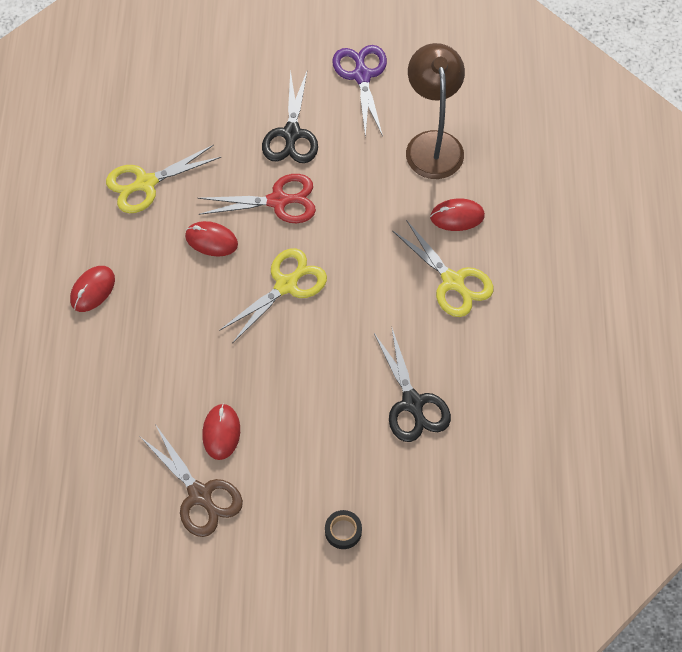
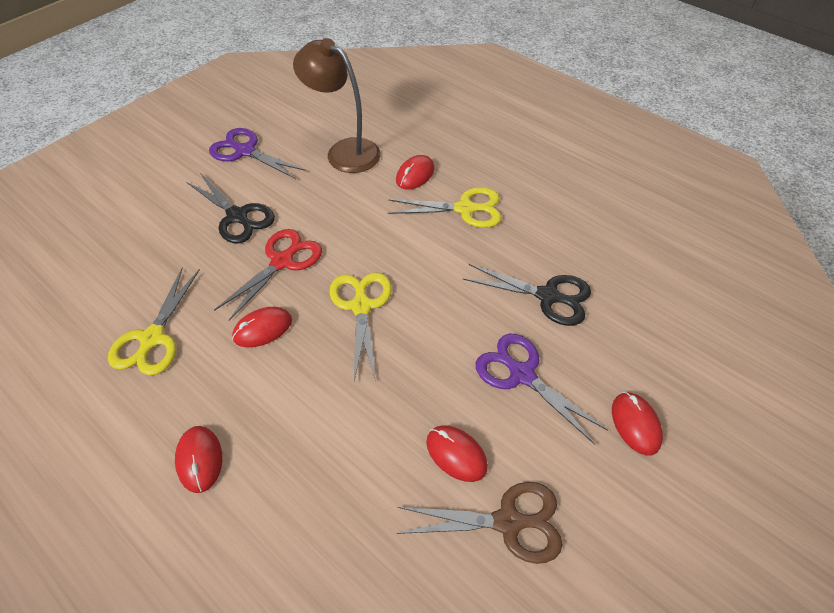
camera: 50 degrees left, 10 degrees down
black tape [325,510,362,549] -> red mouse [612,392,663,456]
none -> purple scissors [475,334,608,445]

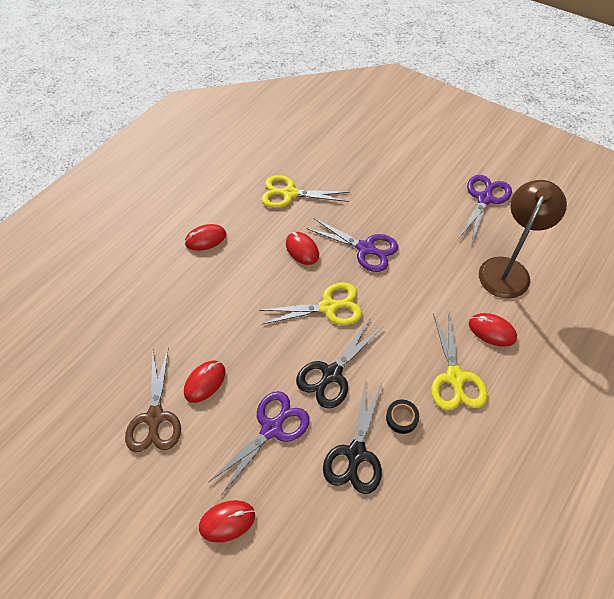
camera: 90 degrees right, 5 degrees up
black scissors [186,173,275,243] -> black scissors moved to [296,319,383,409]
red scissors [214,229,322,321] -> purple scissors [308,218,398,272]
none -> black tape [386,400,419,434]

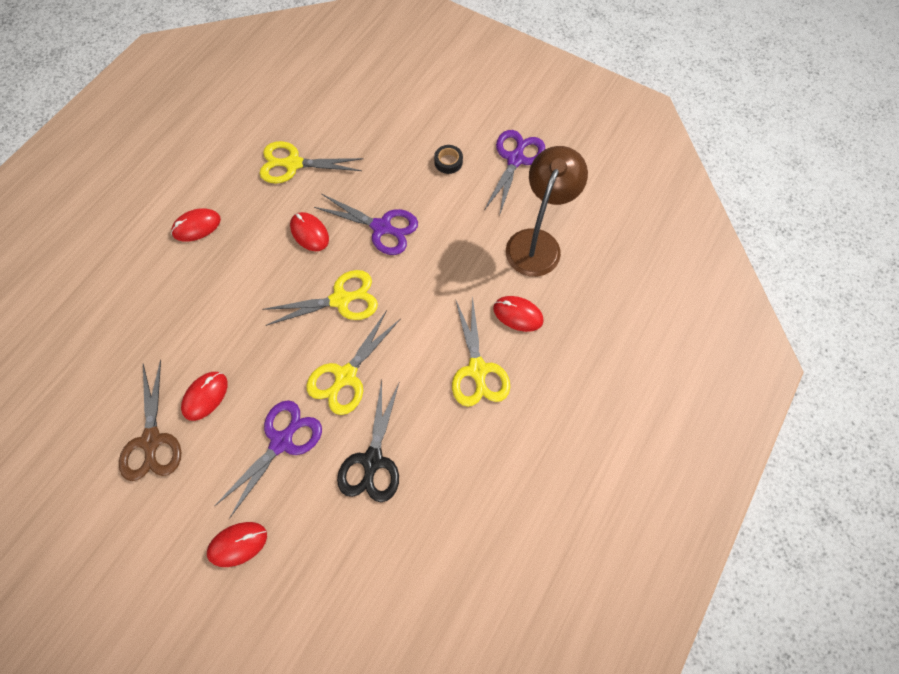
camera: 10 degrees left, 10 degrees up
black scissors [296,319,383,409] -> yellow scissors [306,310,400,415]
black tape [386,400,419,434] -> black tape moved to [434,145,463,174]

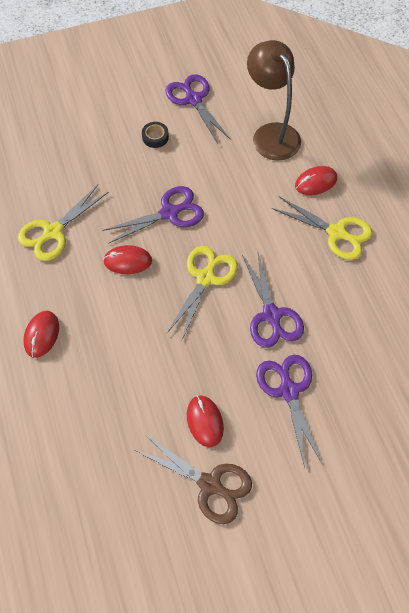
camera: 50 degrees left, 5 degrees down
red mouse [207,522,267,567] -> none
yellow scissors [306,310,400,415] -> purple scissors [242,253,304,348]
black scissors [337,380,400,502] -> none

